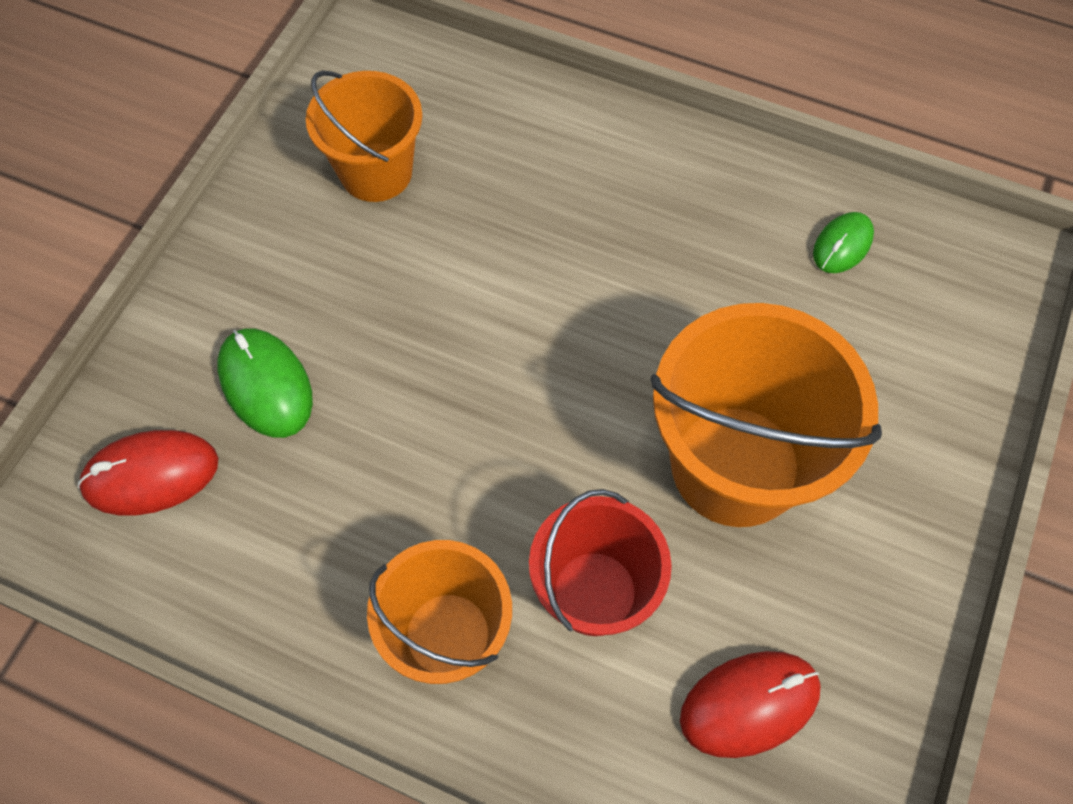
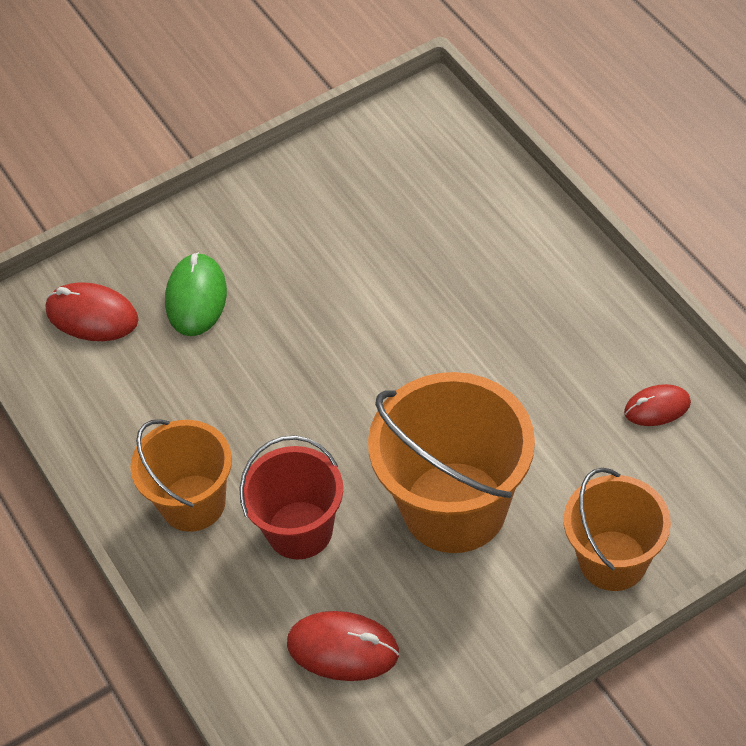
camera: 40 degrees right, 10 degrees down
orange bucket [306,70,422,202] -> orange bucket moved to [564,468,671,591]
green mouse [813,212,874,273] -> red mouse [624,384,691,426]

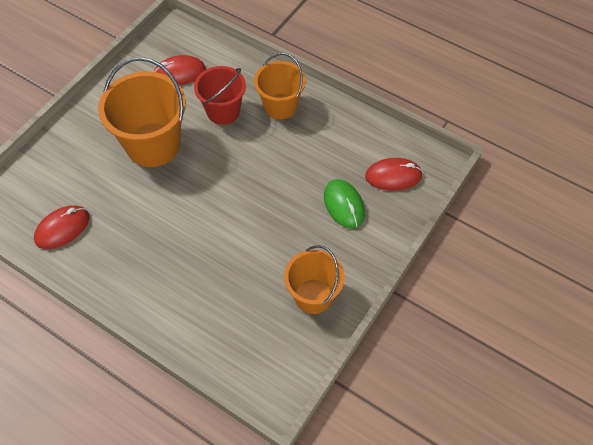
camera: 150 degrees right, 5 degrees up
orange bucket [564,468,671,591] -> orange bucket moved to [284,245,345,314]
red mouse [624,384,691,426] -> red mouse [34,205,89,249], size x1.54

